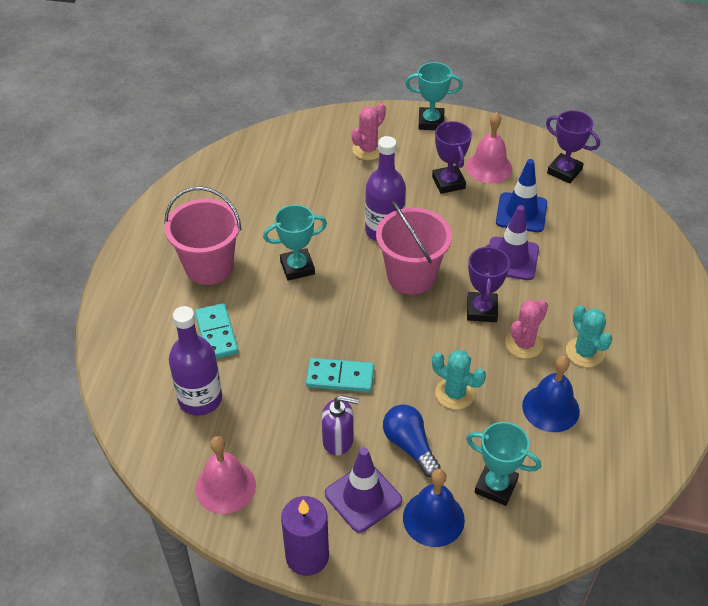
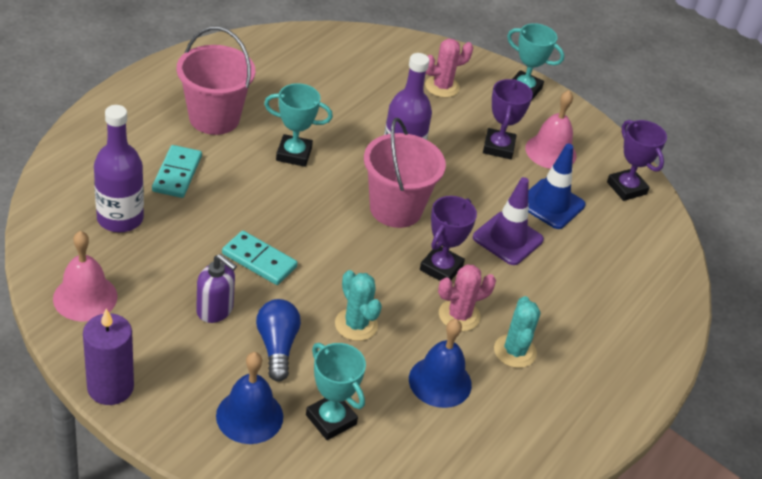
camera: 20 degrees right, 5 degrees down
purple traffic cone [325,447,402,533] -> none

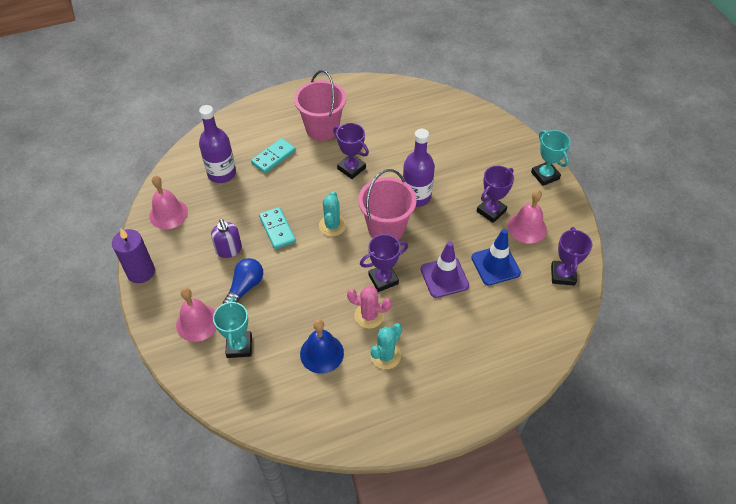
camera: 40 degrees right, 10 degrees up
blue bell [216,352,283,444] -> pink bell [176,288,217,342]
turquoise trophy [264,83,333,167] -> purple trophy [333,123,369,179]
turquoise cactus [335,270,382,341] -> turquoise cactus moved to [319,191,346,236]
pink cactus [425,39,473,98] -> none

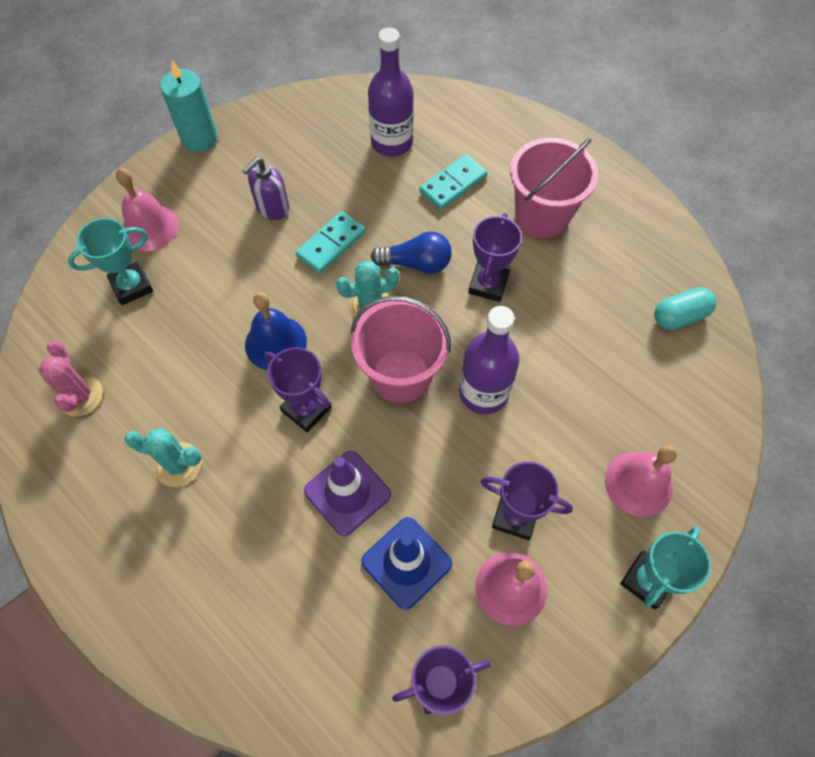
camera: 65 degrees right, 10 degrees up
purple candle [112,228,155,283] -> turquoise candle [160,60,218,152]
pink bell [149,176,188,229] -> pink bell moved to [605,445,677,517]
blue light bulb [223,258,263,304] -> blue light bulb moved to [371,231,452,274]
turquoise domino [251,138,296,173] -> turquoise domino turned 60 degrees counterclockwise [419,154,487,210]
blue bell [300,319,344,374] -> blue bell moved to [245,292,307,370]
pink cactus [347,286,392,329] -> pink cactus moved to [38,340,103,416]
none -> turquoise capsule [654,287,716,330]

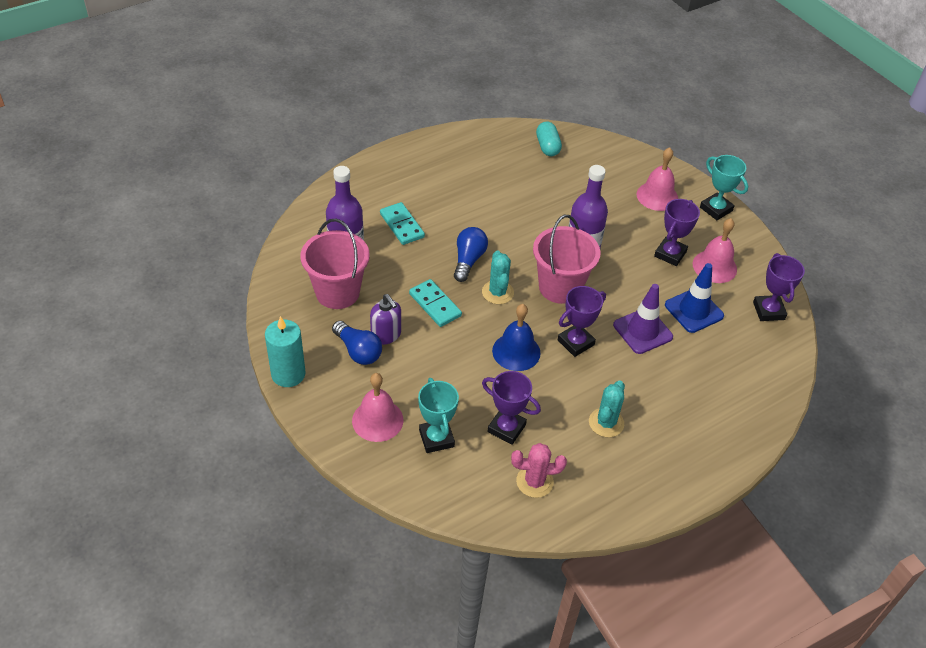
camera: 80 degrees left, 15 degrees down
purple trophy [468,213,522,302] -> purple trophy moved to [482,371,541,445]
pink bucket [510,138,598,239] -> pink bucket moved to [300,218,370,309]
none -> blue light bulb [332,321,382,365]

